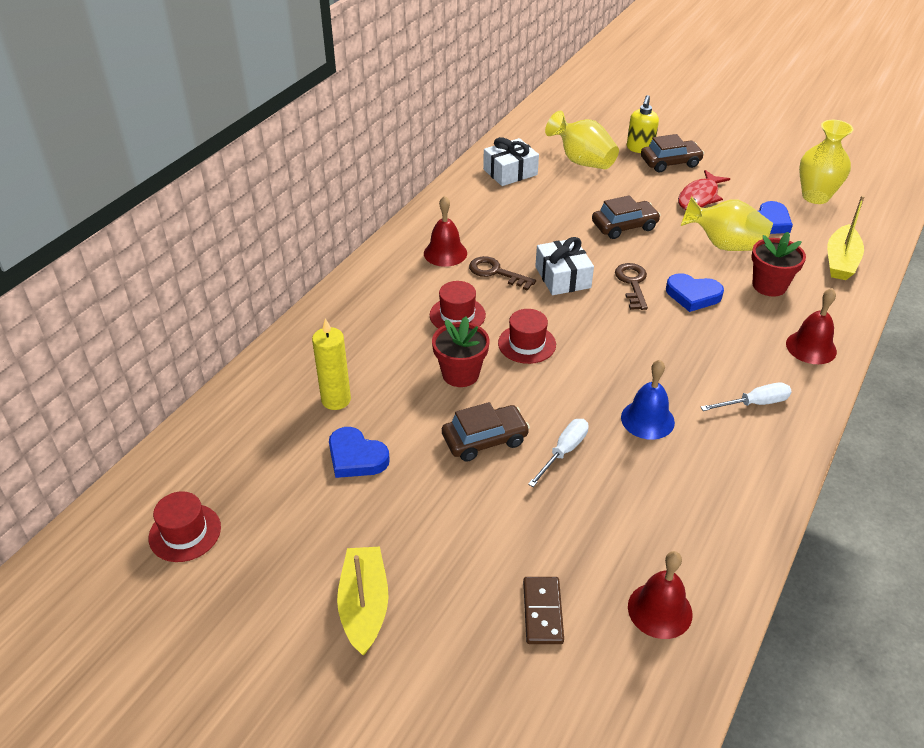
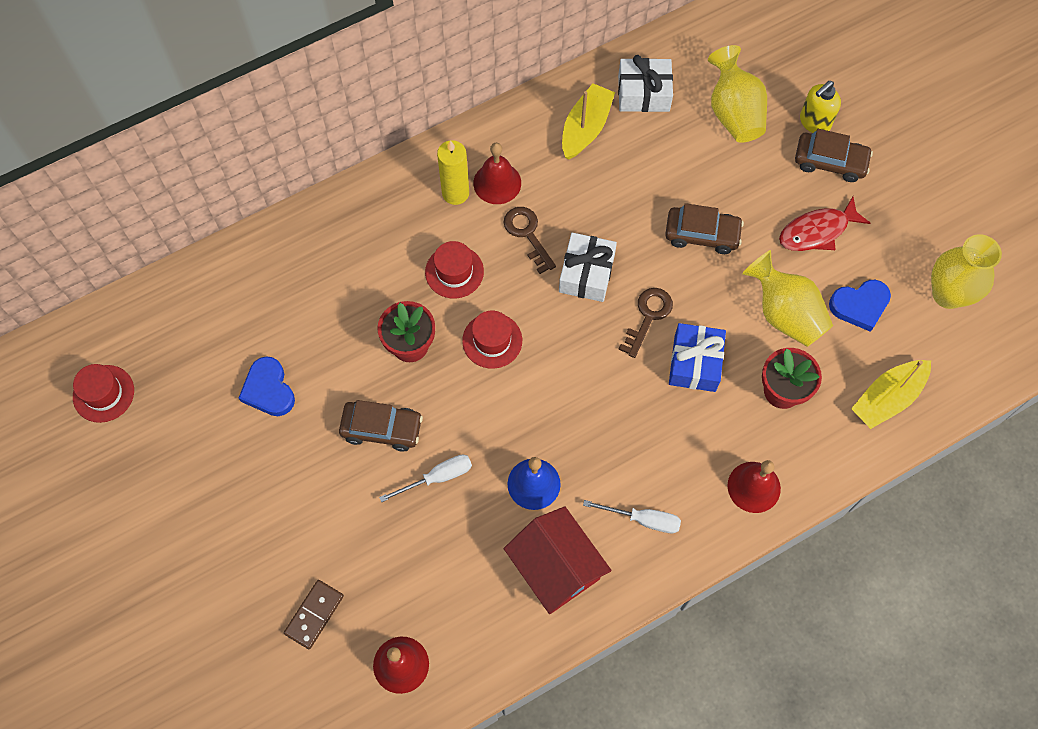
camera: 30 degrees right, 25 degrees up
yellow candle [312,318,351,410] -> yellow candle moved to [437,140,469,205]
yellow boat [337,547,389,655] -> yellow boat moved to [562,83,615,159]
blue heart [666,273,724,312] -> blue gift [669,323,726,392]
none -> red house [504,506,611,614]

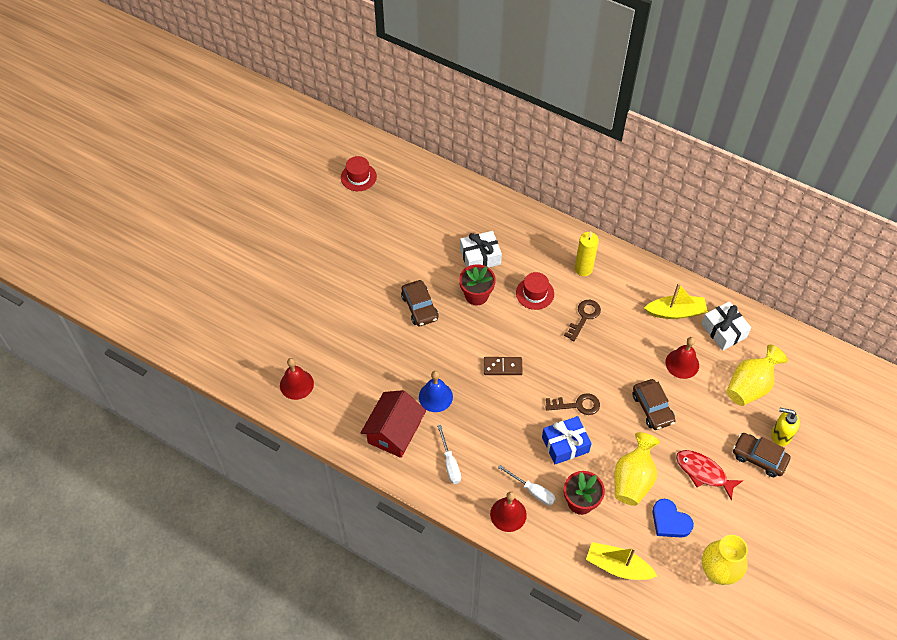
camera: 60 degrees right, 10 degrees down
blue heart [239,356,295,416] -> none
brown domino [284,580,344,649] -> brown domino moved to [484,357,523,375]
white screwdriver [379,455,472,502] -> white screwdriver moved to [498,465,556,505]
red hat [462,311,522,369] -> none
red bell [473,143,521,204] -> red bell moved to [665,337,699,379]
white gift [559,233,617,302] -> white gift moved to [460,231,502,268]
brown car [795,129,873,182] -> brown car turned 135 degrees clockwise [733,433,790,477]

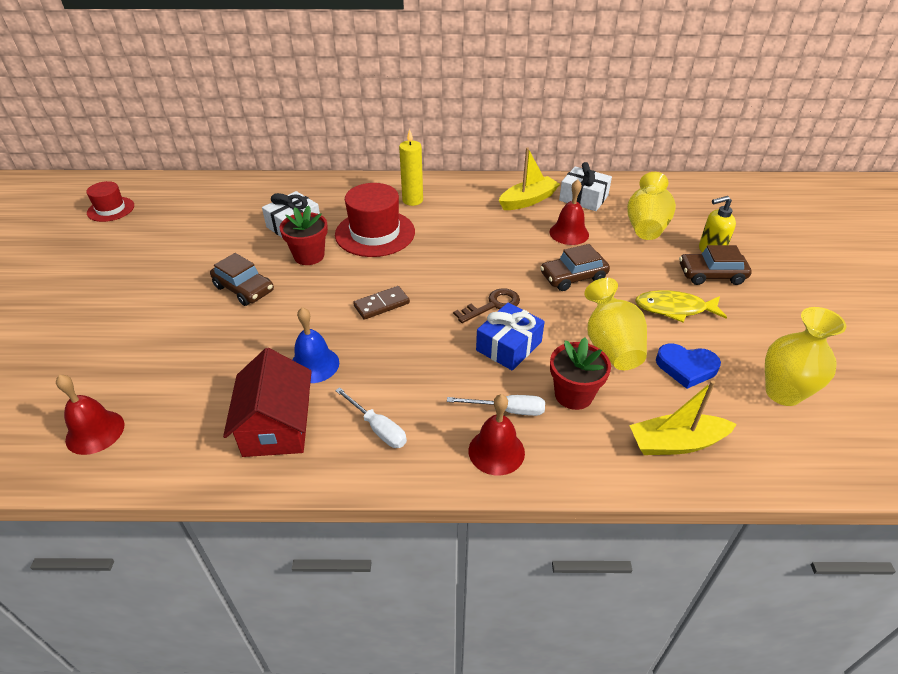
camera: 30 degrees left, 15 degrees down
red hat [516,272,554,310] -> red hat [335,183,415,257], size x1.71
brown key [564,300,601,341] -> none
brown car [632,379,675,430] -> brown car turned 120 degrees clockwise [540,244,610,291]
red fish [676,450,743,500] -> yellow fish [635,290,727,322]

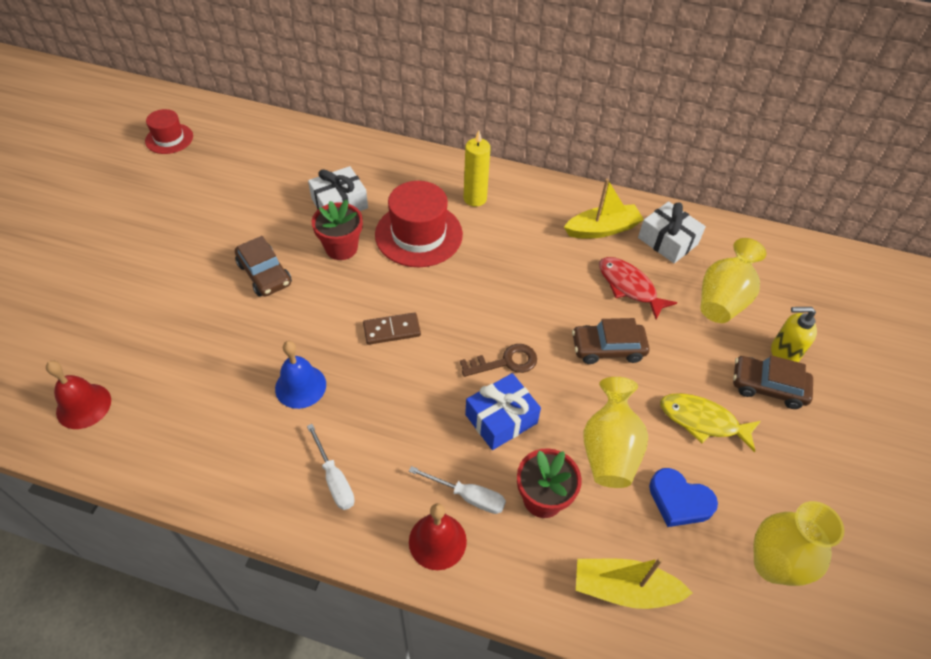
camera: 15 degrees right, 10 degrees up
red house [223,348,312,457] -> none
red bell [550,179,589,245] -> red fish [599,257,677,319]

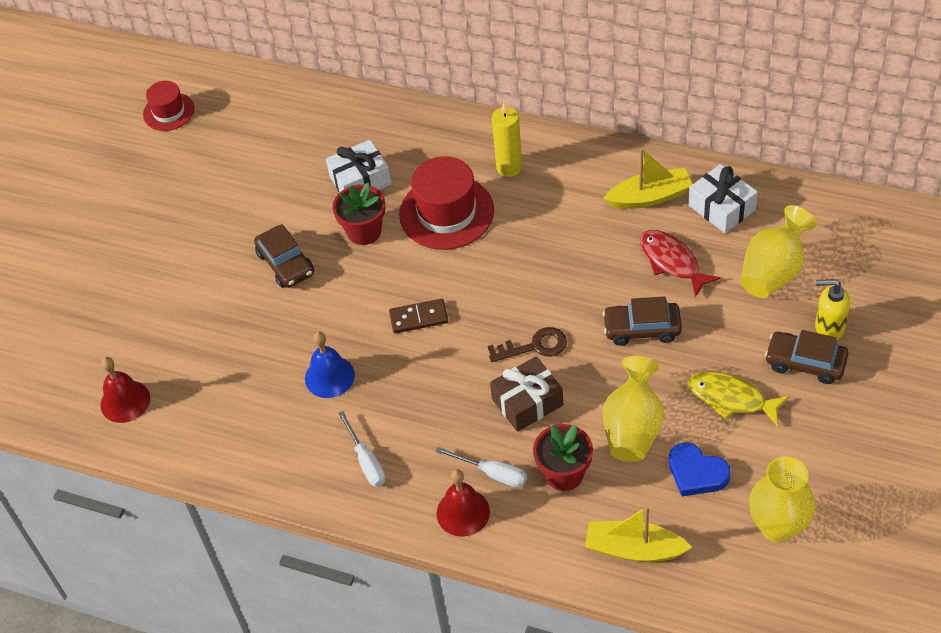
camera: 10 degrees right, 0 degrees up
blue gift [465,373,541,450] -> brown gift [490,356,563,432]

